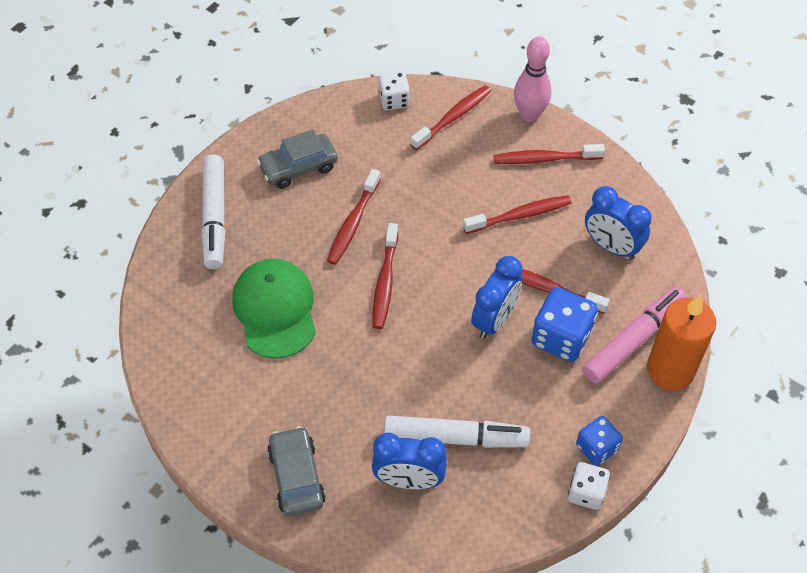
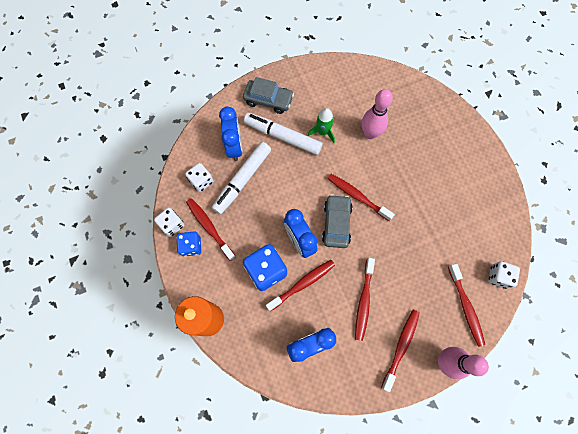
camera: 120 degrees right, 15 degrees up
white marker [201,155,226,269] -> white marker moved to [244,113,323,155]
green cap [233,259,316,359] -> pink bowling pin [362,89,393,139]
grey car [257,129,338,189] -> grey car moved to [322,194,353,248]
red toothbrush [327,169,381,265] -> red toothbrush moved to [186,198,236,261]
blue clock [372,433,447,489] -> blue clock turned 135 degrees clockwise [219,106,243,161]
pink marker [582,287,687,384] -> none
none -> white dice [185,163,213,192]
none -> green rocket [308,108,335,143]

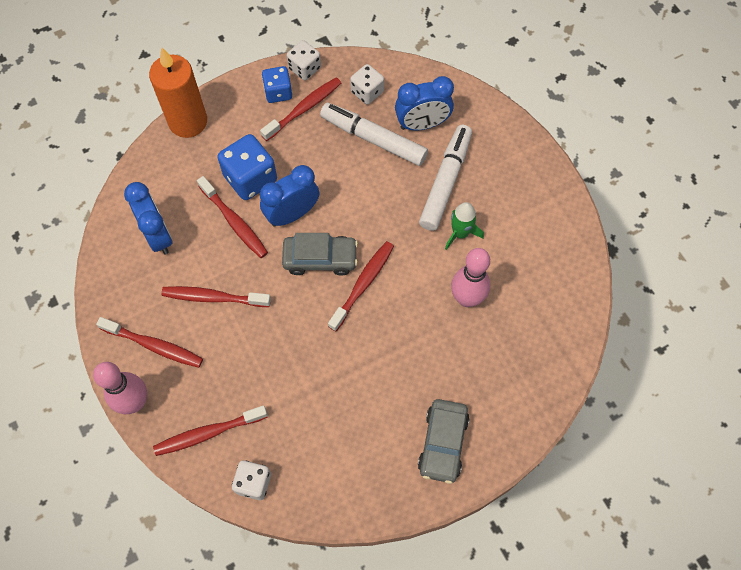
camera: 85 degrees right, 5 degrees down
grey car [243,77,294,114] -> grey car moved to [418,399,470,484]

